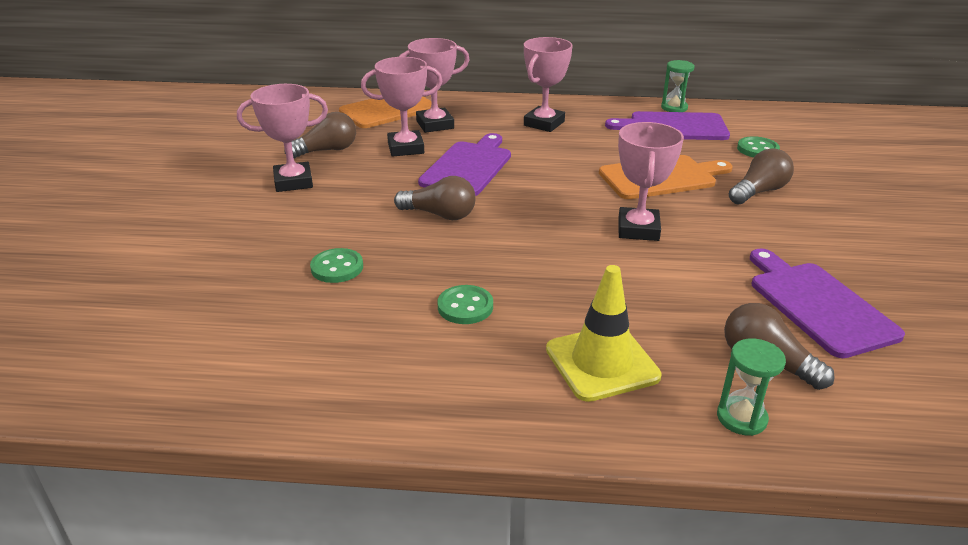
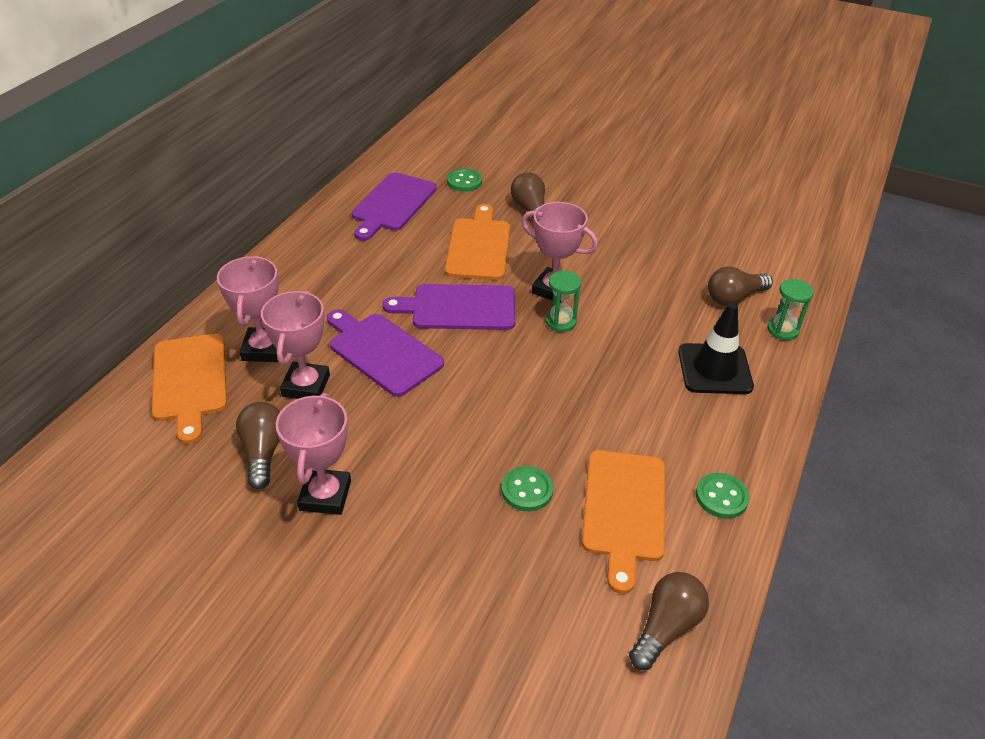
camera: 70 degrees left, 10 degrees up
brown light bulb [394,176,476,220] -> brown light bulb moved to [629,572,709,670]
green button [438,285,493,324] -> green button moved to [696,473,750,519]
pink trophy [524,37,573,132] -> none
yellow traffic cone [546,265,662,402] -> black traffic cone [678,303,754,394]
green hourglass [661,60,695,112] -> green hourglass moved to [546,271,581,332]
purple cutting board [750,248,905,358] -> purple cutting board moved to [382,284,515,330]
none -> orange cutting board [582,450,665,594]

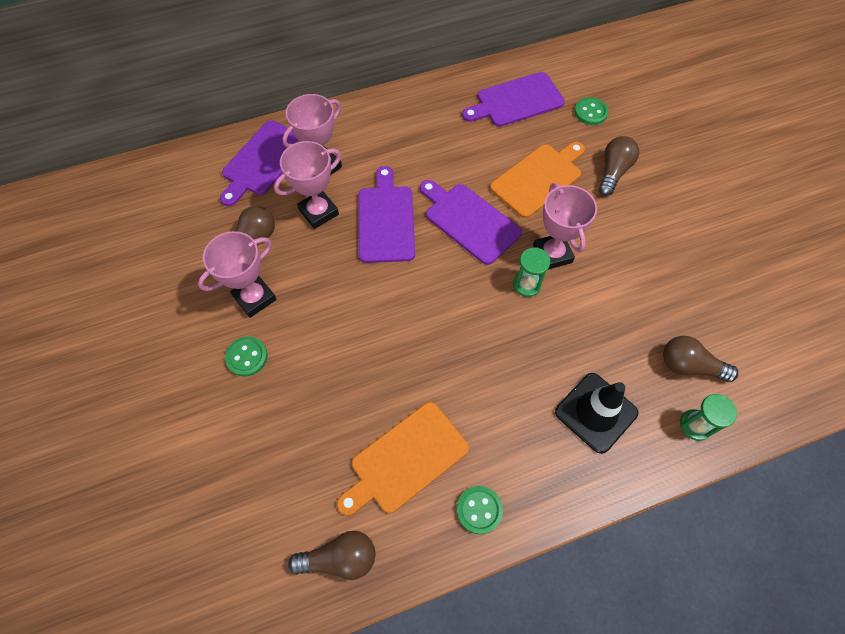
camera: 45 degrees right, 20 degrees up
orange cutting board [151,334,227,444] -> purple cutting board [220,121,299,206]
green button [502,466,553,511] -> green button moved to [225,337,268,377]

